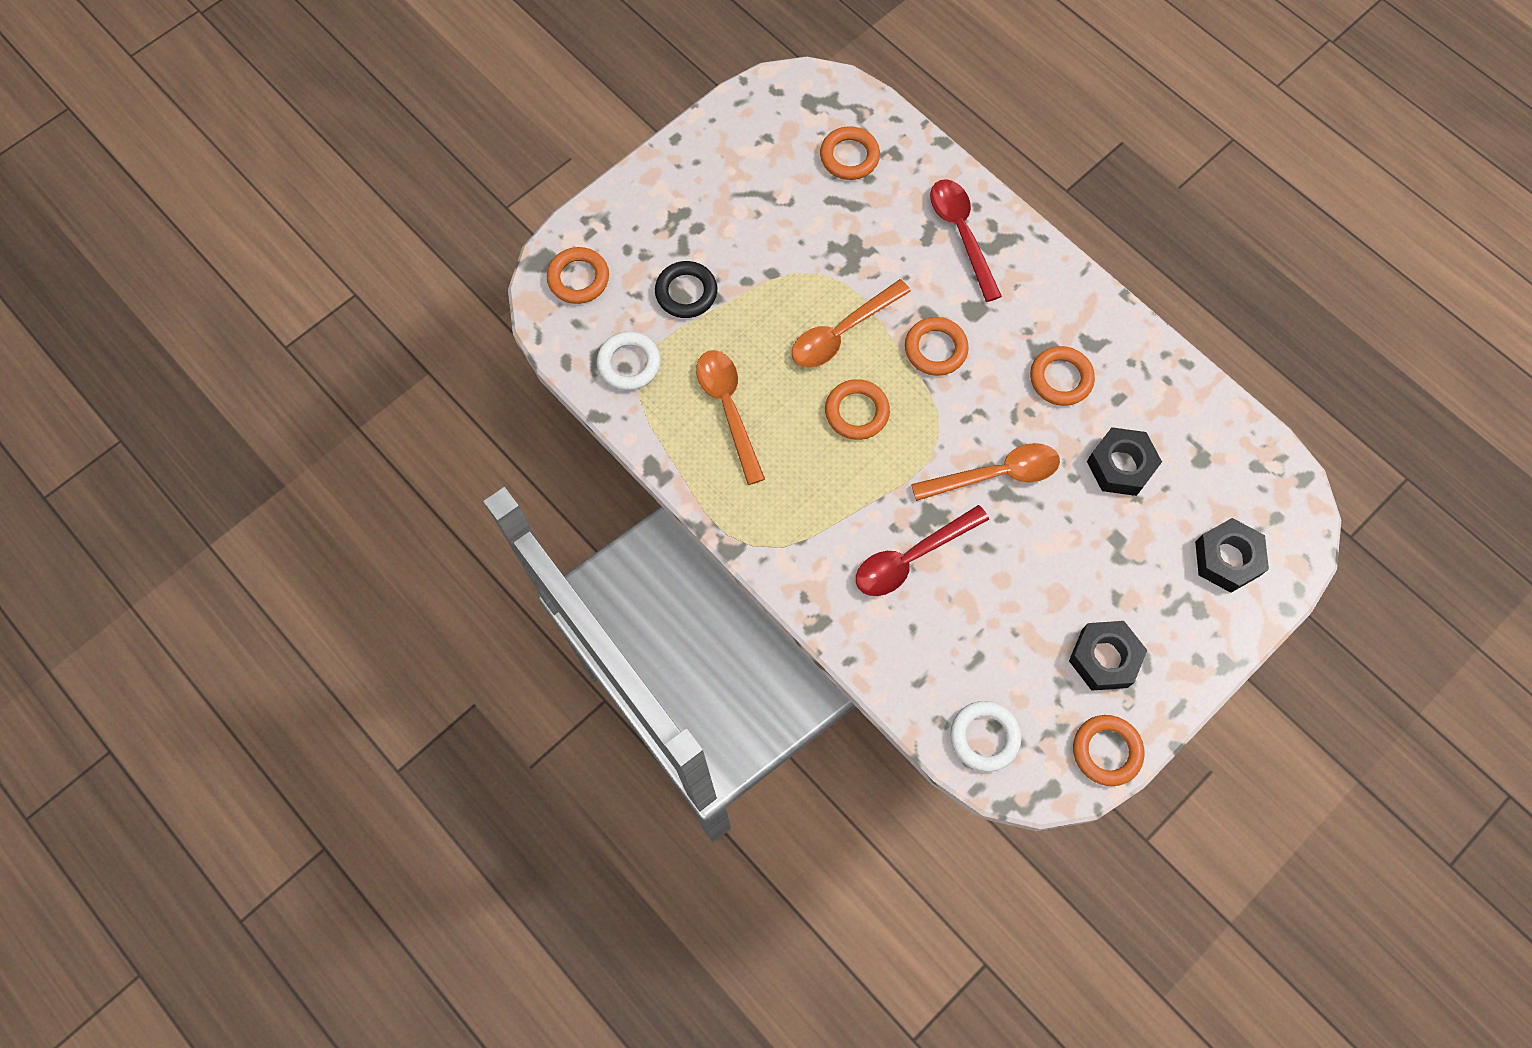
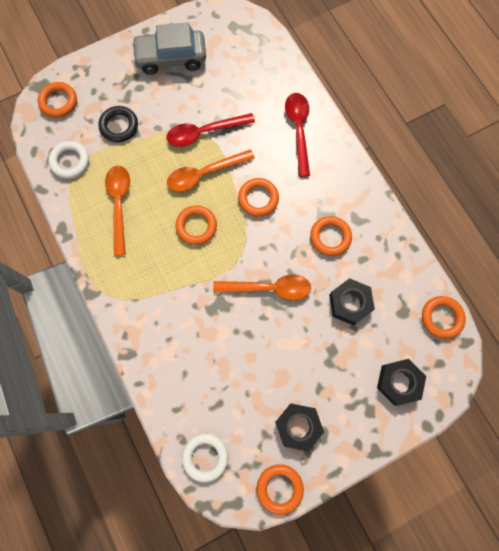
camera: 15 degrees right, 5 degrees up
orange ring [820,126,880,180] -> orange ring moved to [422,296,466,339]
red spoon [856,505,989,596] -> red spoon moved to [166,113,255,147]
none -> grey car [132,22,206,75]

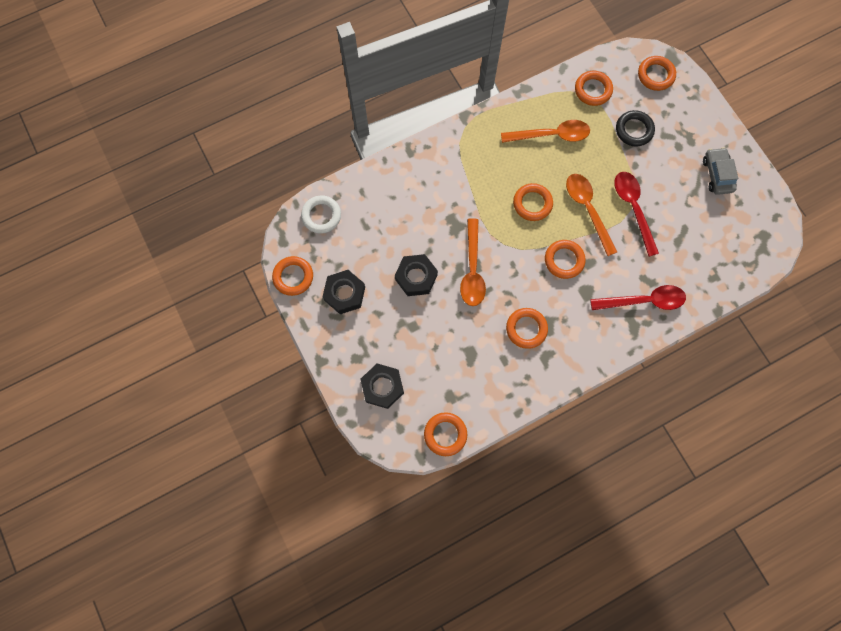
camera: 90 degrees right, 0 degrees up
white ring [48,141,89,179] -> orange ring [575,71,613,106]
grey car [132,22,206,75] -> grey car [703,147,738,195], size x0.64
black nut [329,278,375,325] -> black nut moved to [395,254,438,296]

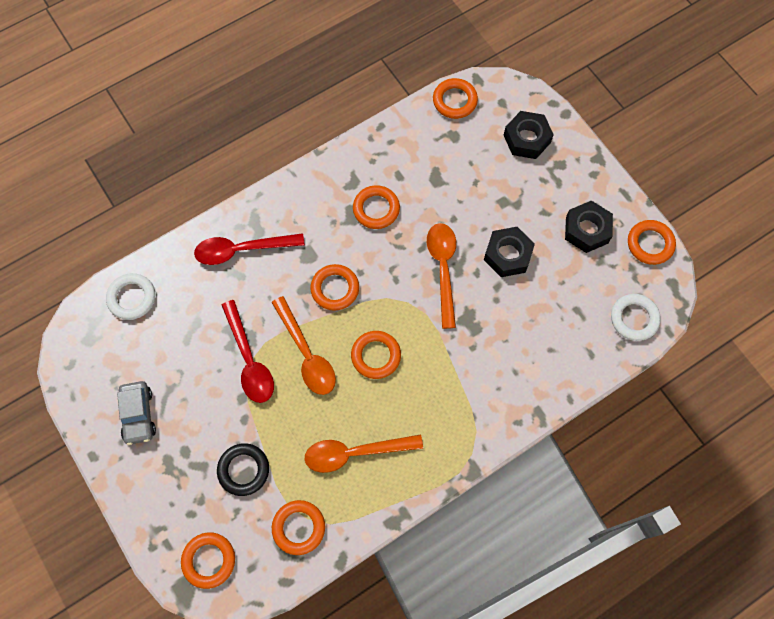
camera: 175 degrees right, 5 degrees down
none -> white ring [106,273,155,320]

